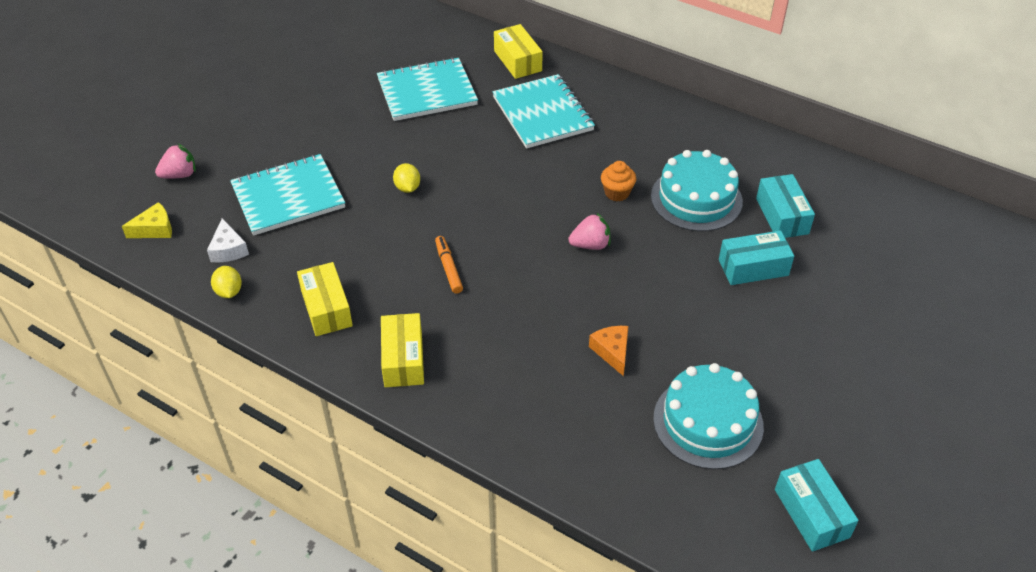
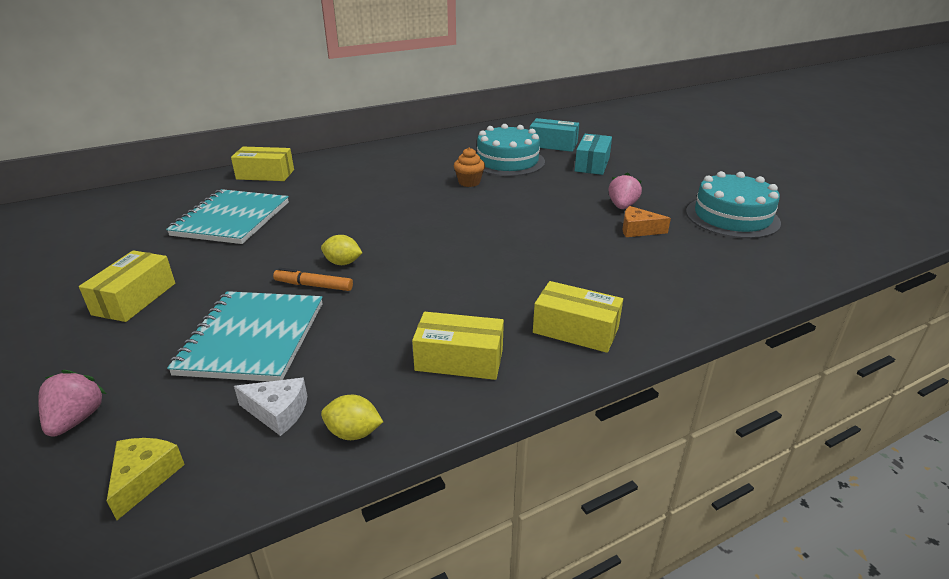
camera: 60 degrees left, 15 degrees down
orange marker [435,236,463,294] -> orange marker moved to [273,268,353,291]
turquoise notebook [492,74,595,149] -> none
pink strawberry [568,213,611,250] -> pink strawberry moved to [608,172,642,209]
turquoise box [775,459,859,552] -> none
none -> yellow box [79,250,175,322]

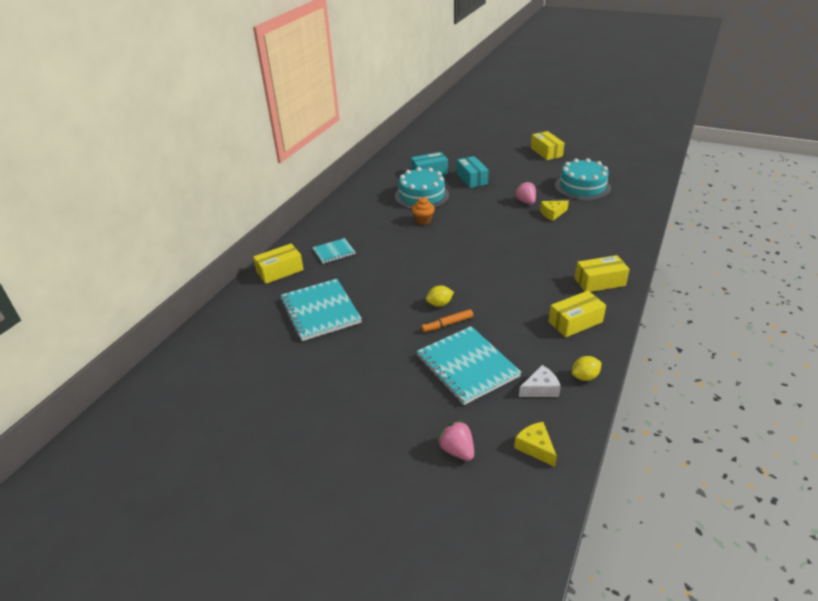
camera: 35 degrees left, 5 degrees up
yellow box [79,250,175,322] -> yellow box moved to [531,131,564,160]
orange cheese [623,206,671,237] -> yellow cheese [540,200,569,221]
none -> turquoise notebook [312,238,355,264]

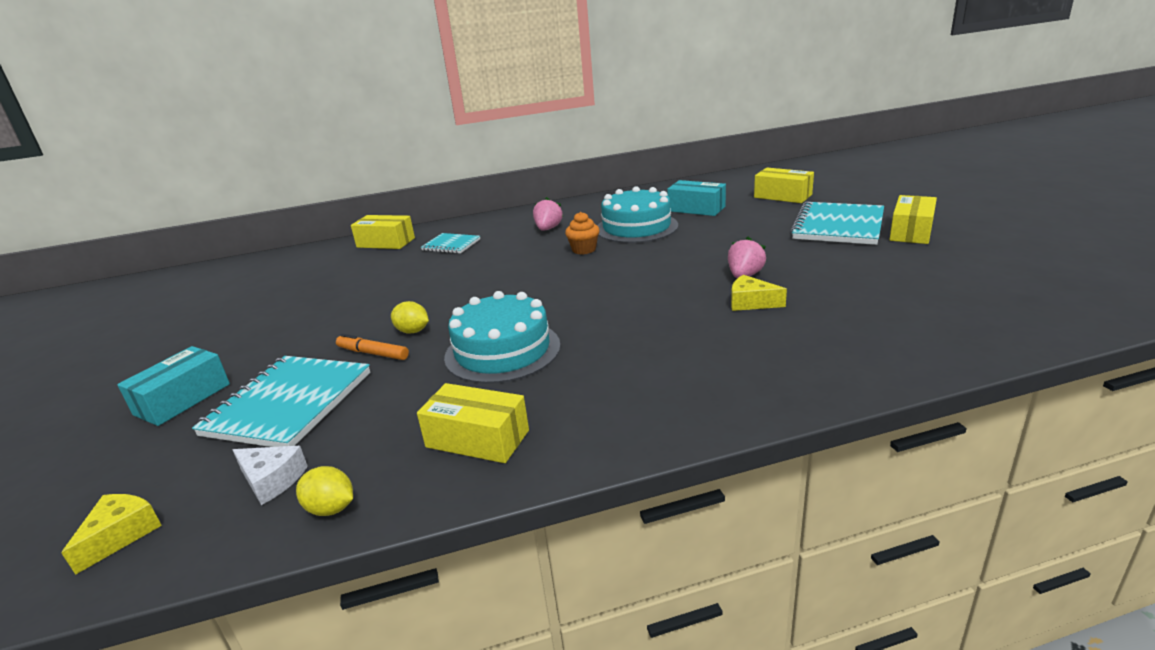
camera: 50 degrees right, 10 degrees down
turquoise notebook [280,279,362,341] -> turquoise notebook moved to [790,201,884,245]
pink strawberry [437,420,474,461] -> pink strawberry moved to [533,197,563,231]
turquoise box [457,156,488,188] -> turquoise box moved to [117,346,230,426]
turquoise cake [555,158,611,201] -> turquoise cake moved to [444,291,561,384]
yellow box [575,255,630,292] -> yellow box moved to [754,168,814,203]

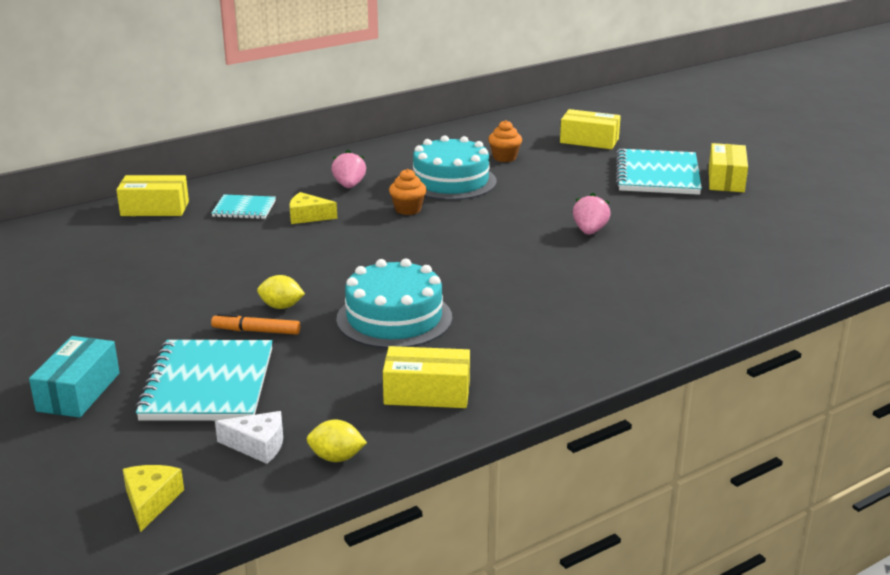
camera: 20 degrees left, 0 degrees up
turquoise box [667,180,726,216] -> orange cupcake [488,120,522,162]
yellow cheese [731,275,787,311] -> yellow cheese moved to [289,192,337,224]

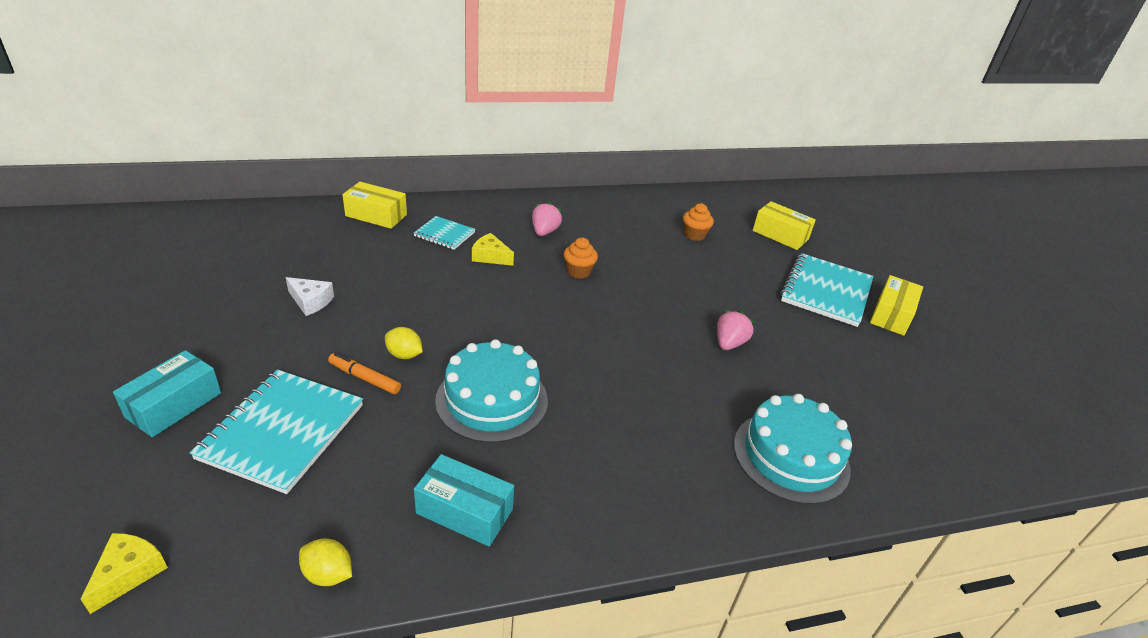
camera: 15 degrees right, 10 degrees up
white cheese [215,411,283,464] -> white cheese moved to [286,277,334,316]
yellow box [383,346,470,408] -> turquoise box [414,454,514,547]
turquoise cake [413,135,497,200] -> turquoise cake moved to [734,394,852,504]

